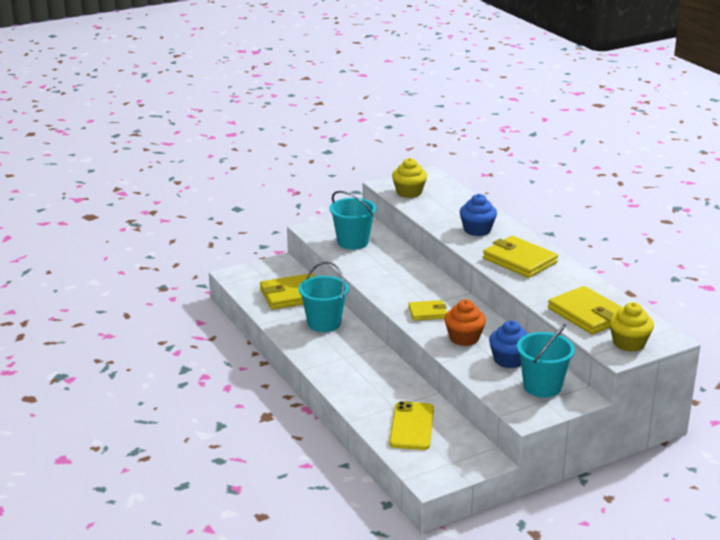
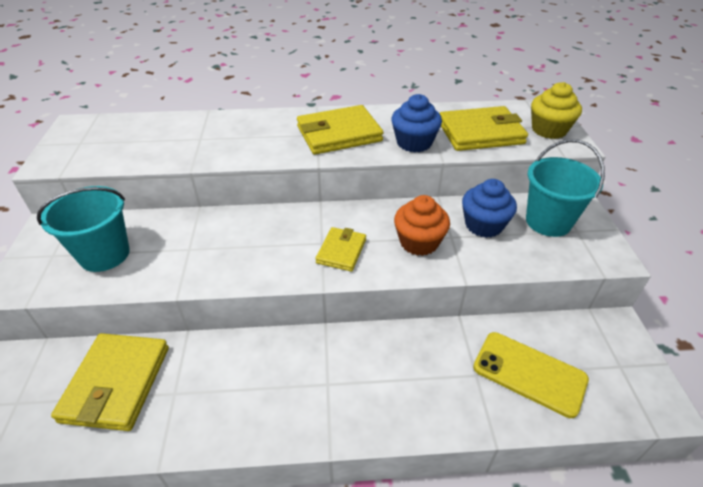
camera: 65 degrees left, 15 degrees up
turquoise bucket [298,262,349,332] -> none
yellow cupcake [392,158,427,198] -> none
blue cupcake [460,194,497,236] -> blue cupcake moved to [391,94,442,153]

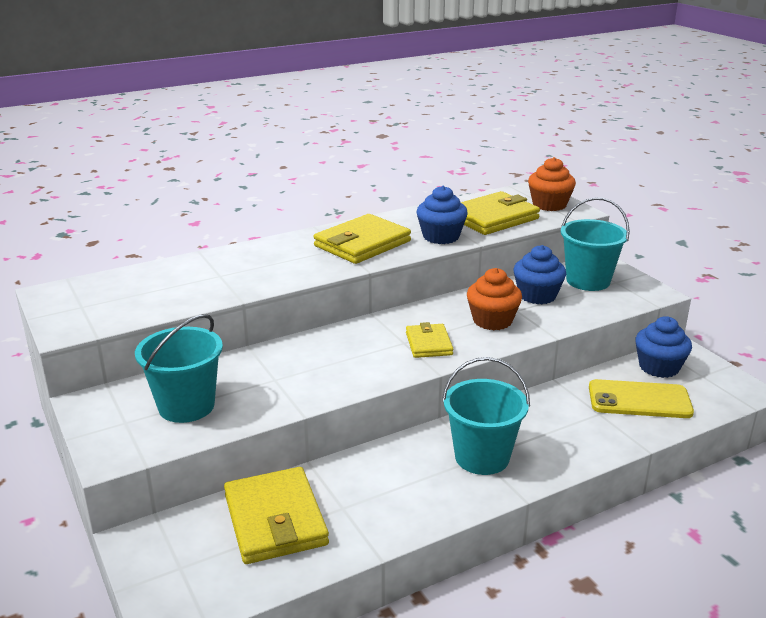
camera: 25 degrees left, 15 degrees down
yellow cupcake [531,82,582,139] -> orange cupcake [528,157,576,211]
none -> turquoise bucket [442,357,530,475]
none -> blue cupcake [635,316,692,378]

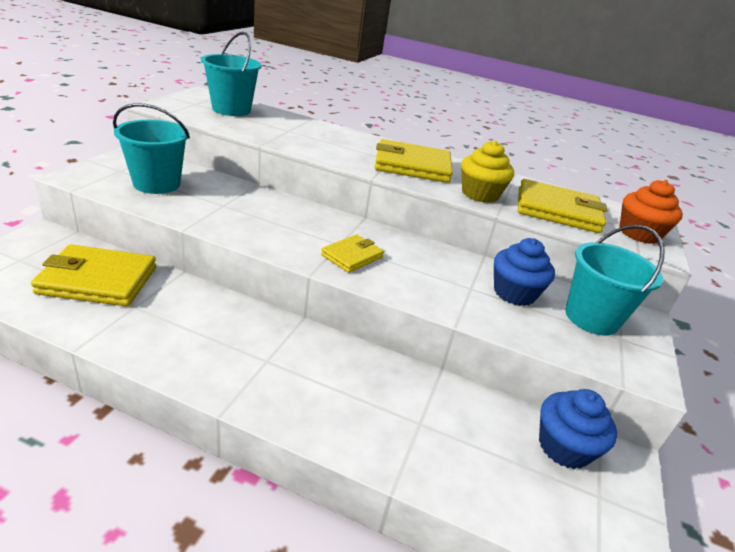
camera: 45 degrees right, 5 degrees up
yellow wallet [224,467,329,564] -> yellow wallet turned 60 degrees clockwise [31,244,156,306]
blue cupcake [417,186,468,244] -> yellow cupcake [461,141,514,203]
turquoise bucket [442,357,530,475] -> turquoise bucket moved to [201,32,262,116]
orange cupcake [467,268,522,330] -> none
yellow phone [589,379,694,418] -> none

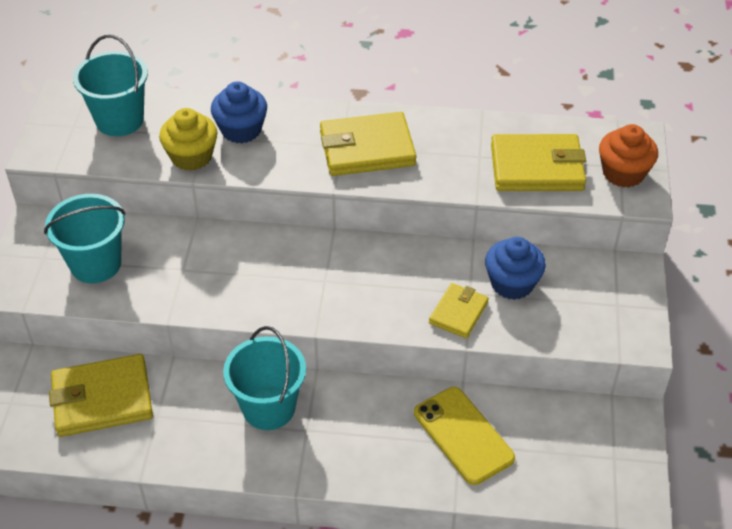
camera: 10 degrees left, 15 degrees up
yellow wallet [321,234,384,273] -> yellow wallet moved to [429,283,489,338]
yellow cupcake [461,141,514,203] -> yellow cupcake moved to [159,108,218,171]
blue cupcake [539,389,617,469] -> blue cupcake moved to [211,81,267,143]
turquoise bucket [565,225,665,336] -> turquoise bucket moved to [223,326,306,430]
none -> yellow phone [414,387,515,485]

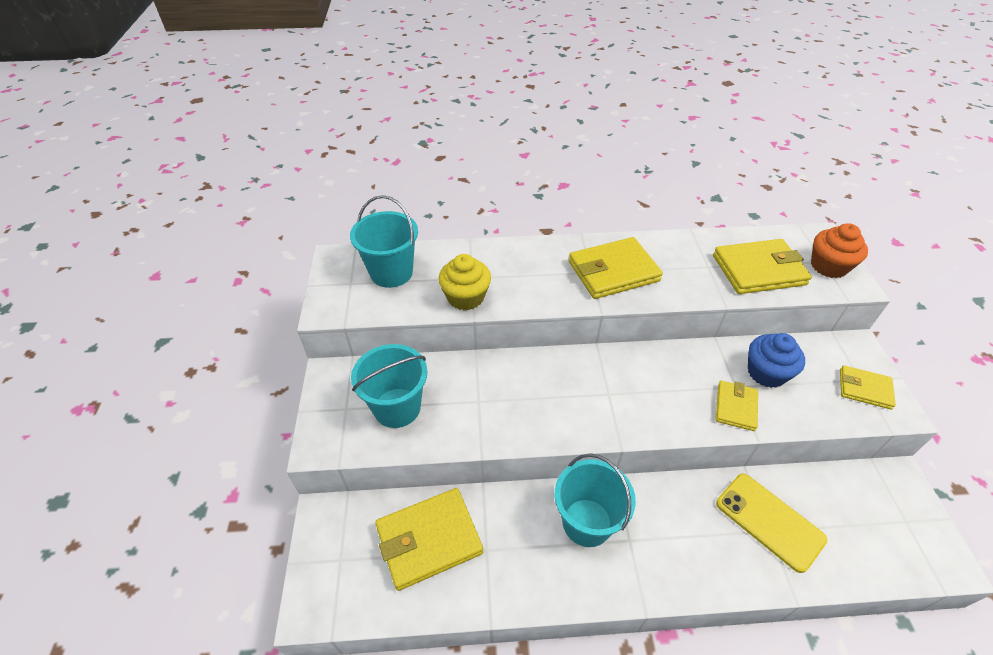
camera: 10 degrees left, 0 degrees up
blue cupcake [211,81,267,143] -> none
none -> yellow wallet [840,365,896,410]

